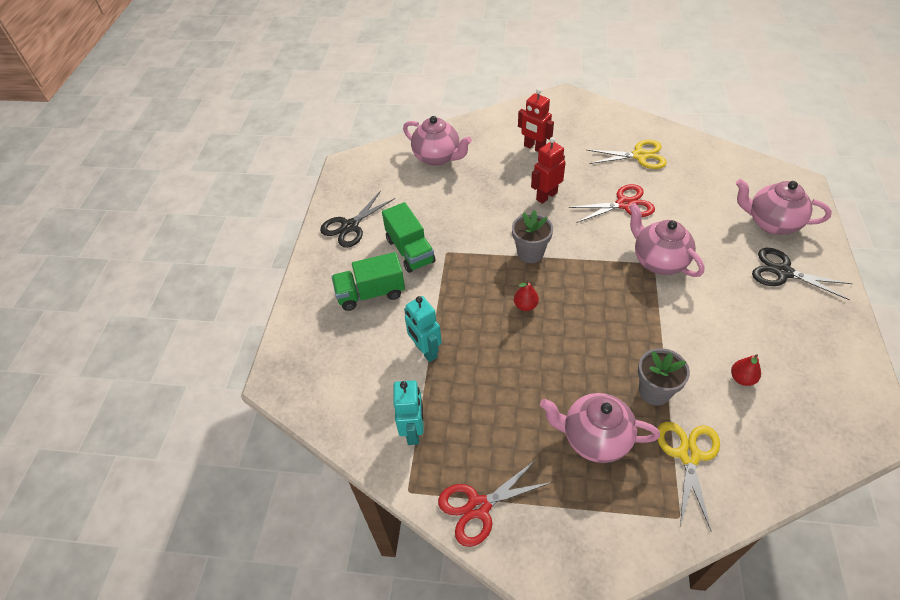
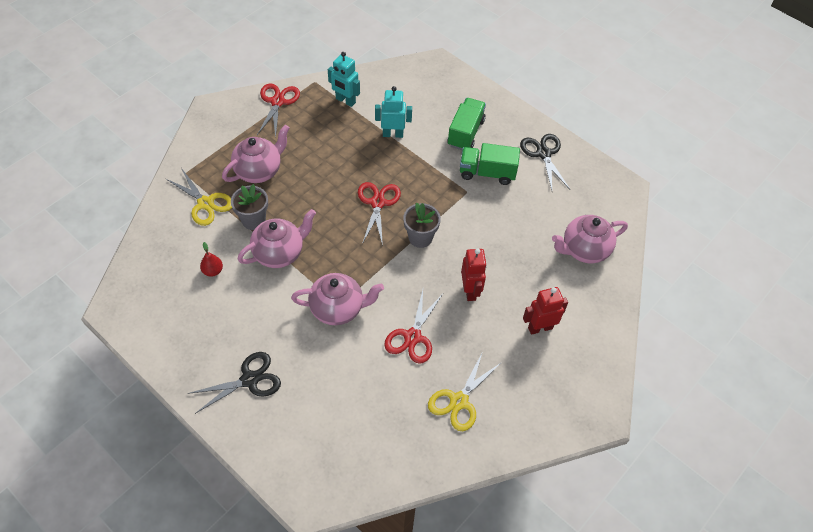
camera: 120 degrees right, 5 degrees up
red pear [514,280,539,311] -> red scissors [358,182,401,246]
pink teapot [736,179,832,235] -> pink teapot moved to [238,209,316,268]

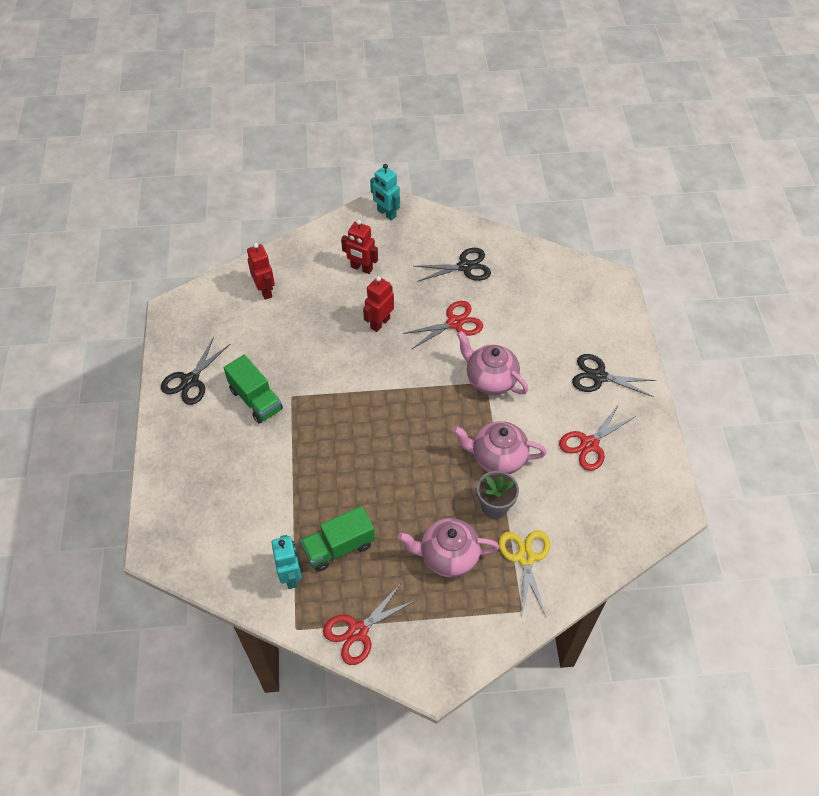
camera: 135 degrees left, 0 degrees up
red pear [200,242,223,277] -> none
red scissors [358,182,401,246] -> red scissors moved to [559,404,636,471]
turquoise robot [375,86,412,138] -> turquoise robot moved to [370,164,400,220]
grey flower pot [403,202,441,248] -> none
yellow scissors [428,351,502,431] -> black scissors [414,248,491,282]
green truck [447,98,486,150] -> green truck moved to [300,506,375,572]
pink teapot [552,215,628,263] -> red robot [247,243,275,300]

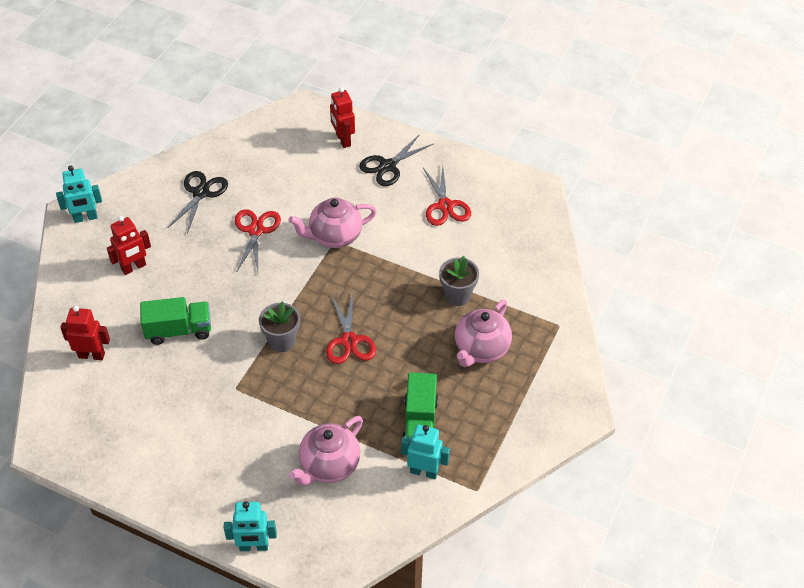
camera: 60 degrees left, 5 degrees down
black scissors [161,337,230,405] -> none
green truck [224,355,283,423] -> green truck moved to [140,297,211,345]
red scissors [323,582,416,665] -> red scissors moved to [326,293,376,364]
red robot [363,276,394,332] -> red robot moved to [330,87,355,148]
pink teapot [453,421,547,474] -> pink teapot moved to [289,416,363,486]
yellow scissors [499,530,550,617] -> none
none -> turquoise robot [224,501,277,551]
none -> grey flower pot [259,301,300,352]

